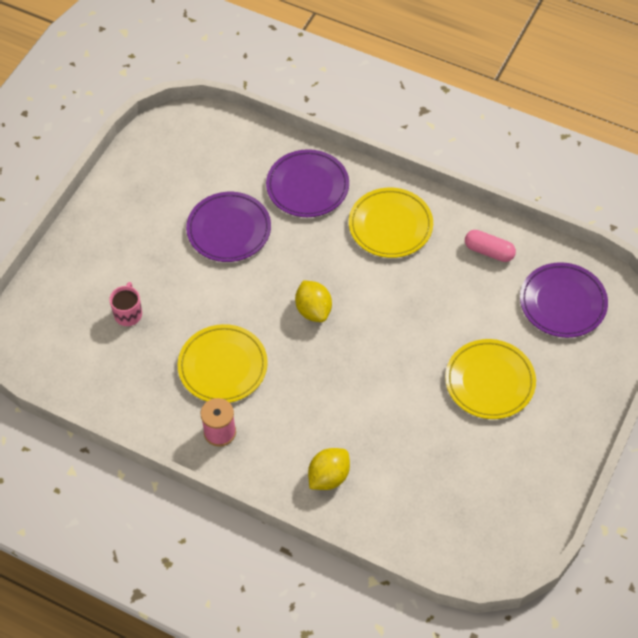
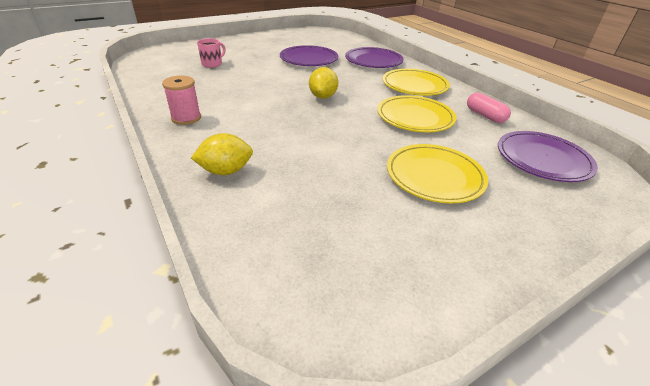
camera: 30 degrees right, 20 degrees down
yellow plate [178,324,268,403] -> yellow plate moved to [377,95,456,132]

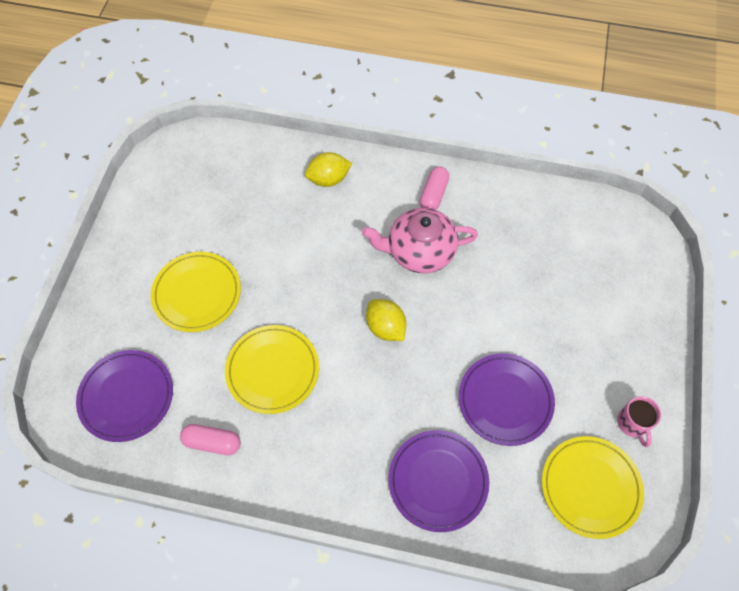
camera: 135 degrees right, 25 degrees up
pink spool [162,76,201,125] -> pink capsule [420,167,449,210]
yellow lemon [191,133,253,175] -> yellow lemon turned 45 degrees clockwise [305,152,352,187]
pink mug [197,38,226,68] -> pink mug moved to [617,396,661,447]
yellow plate [383,69,450,96] -> yellow plate moved to [542,436,644,539]
none -> pink teapot [362,208,478,273]

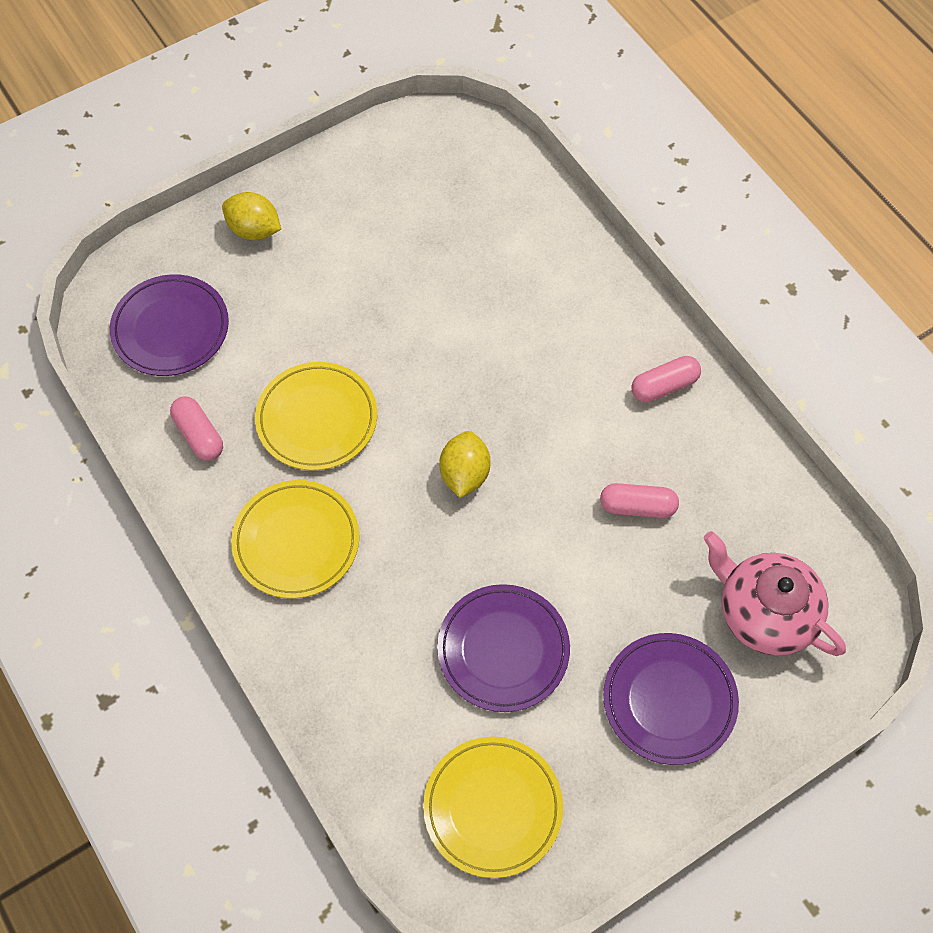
camera: 45 degrees right, 0 degrees up
yellow plate [151,252,241,332] -> yellow plate moved to [231,480,359,599]
yellow lemon [305,152,352,187] -> yellow lemon moved to [222,192,281,240]
pink teapot [362,208,478,273] -> pink teapot moved to [704,531,846,656]
purple plate [388,430,489,532] -> purple plate moved to [603,633,739,765]
pink mug [617,396,661,447] -> none
none -> pink capsule [600,483,679,518]

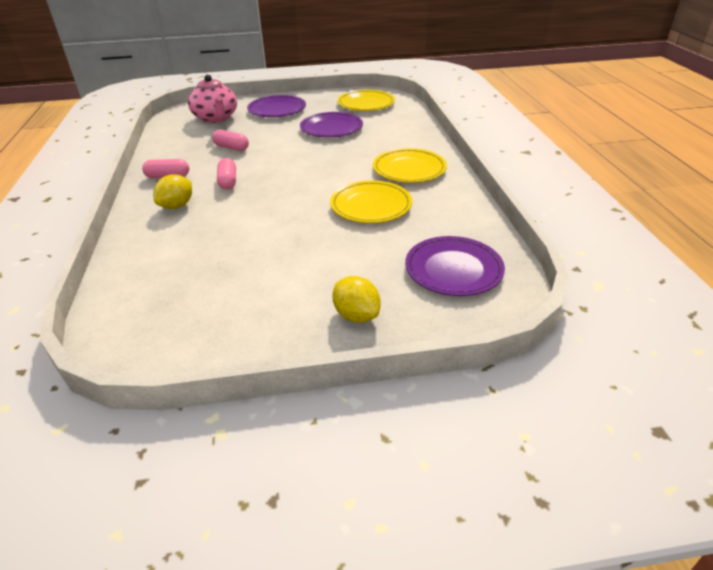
camera: 155 degrees left, 25 degrees down
pink capsule [170,397,223,461] -> pink capsule moved to [217,158,236,189]
yellow lemon [439,431,491,498] -> yellow lemon moved to [153,174,192,209]

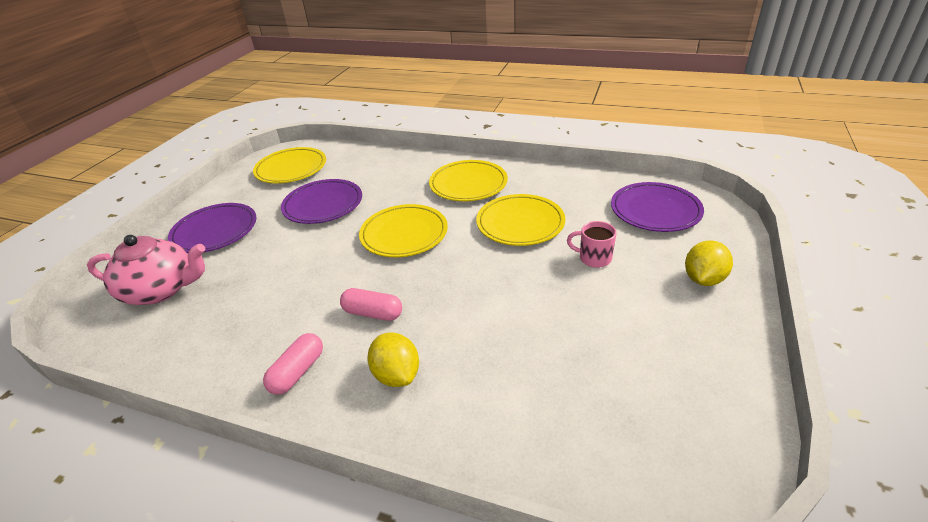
camera: 60 degrees left, 0 degrees up
pink capsule [212,129,249,151] -> none
yellow lemon [332,276,380,323] -> yellow lemon turned 45 degrees counterclockwise [685,240,733,286]
none -> yellow plate [359,204,448,257]
none -> pink mug [567,221,617,268]

